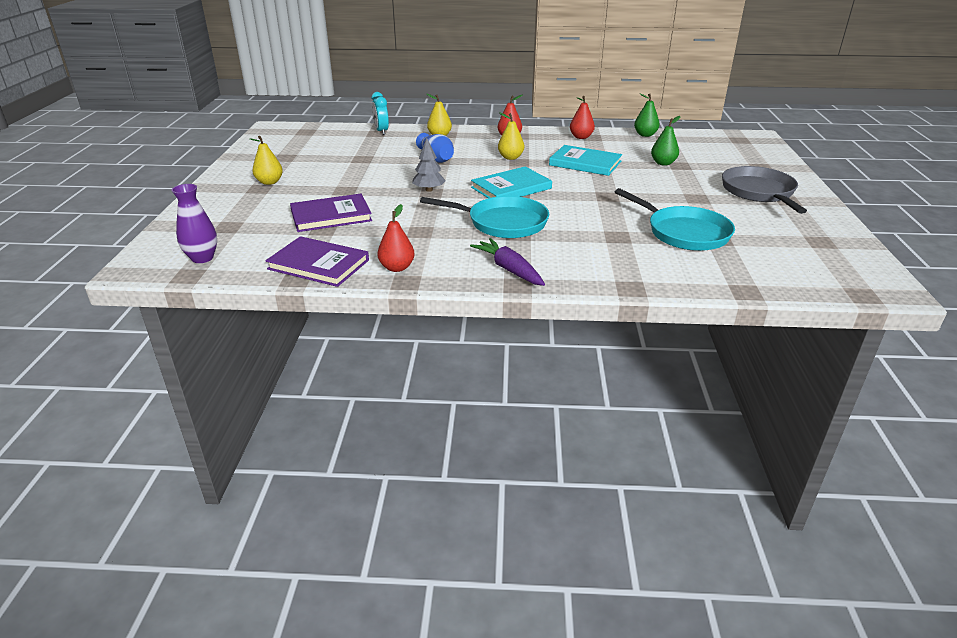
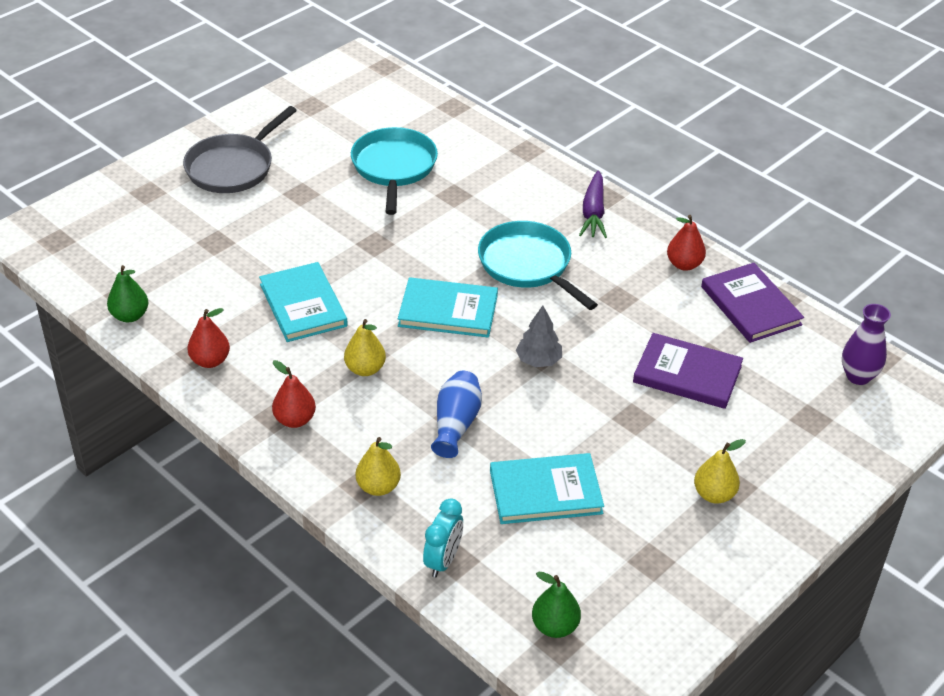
camera: 140 degrees left, 10 degrees up
green pear [651,116,680,166] -> green pear moved to [532,572,581,638]
none -> turquoise book [490,453,604,524]

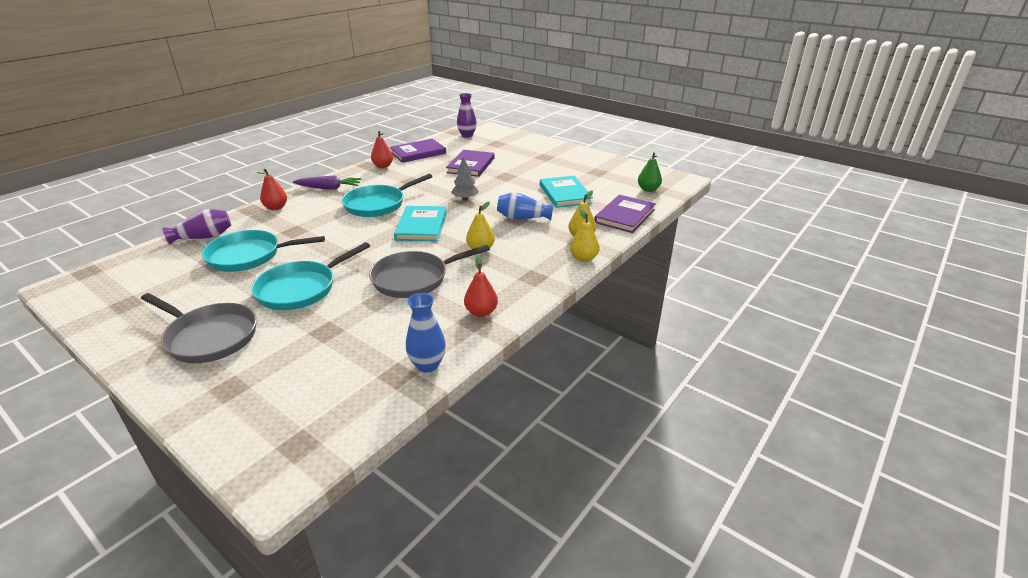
camera: 95 degrees left, 10 degrees down
green pear [107,265,148,322] -> blue vase [406,293,446,372]
turquoise book [259,262,348,342] -> grey pan [369,245,490,298]
red pear [272,360,316,428] -> red pear moved to [256,169,287,210]
turquoise clock [423,498,463,577] -> purple book [594,195,656,233]
yellow pear [694,439,746,503] -> yellow pear moved to [570,208,600,262]
none -> purple vase [162,209,231,244]
none -> turquoise pan [251,242,370,310]

